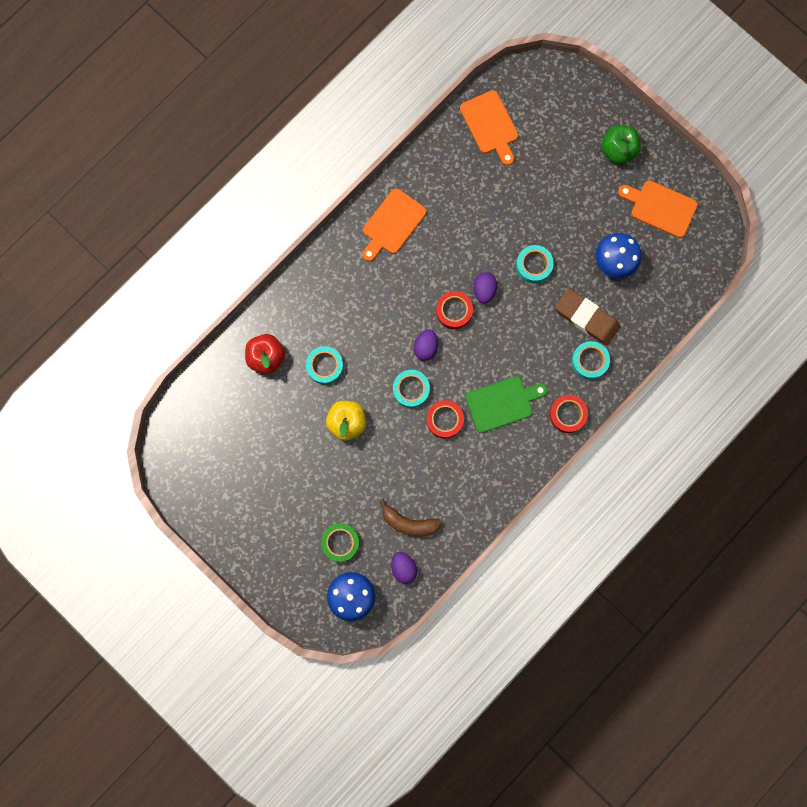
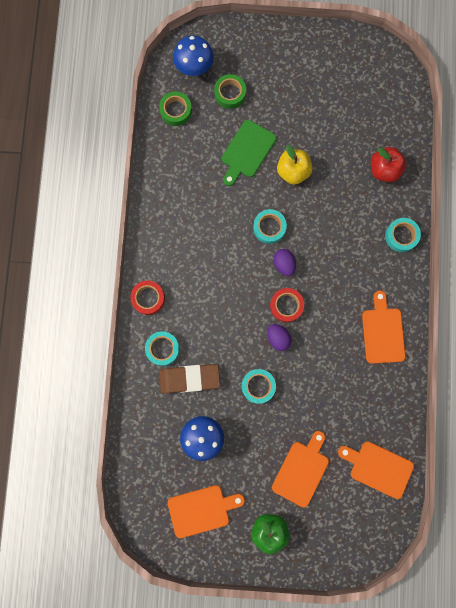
camera: 140 degrees right, 0 degrees up
turquoise tape [306,346,344,384] -> turquoise tape moved to [385,218,421,252]
brown banana [379,499,442,536] -> none
purple egg [391,552,417,584] -> green tape [159,91,192,126]
red tape [426,400,464,439] -> none
green cutting board [465,376,548,433] -> green cutting board moved to [222,120,276,186]
none -> orange cutting board [272,431,329,508]

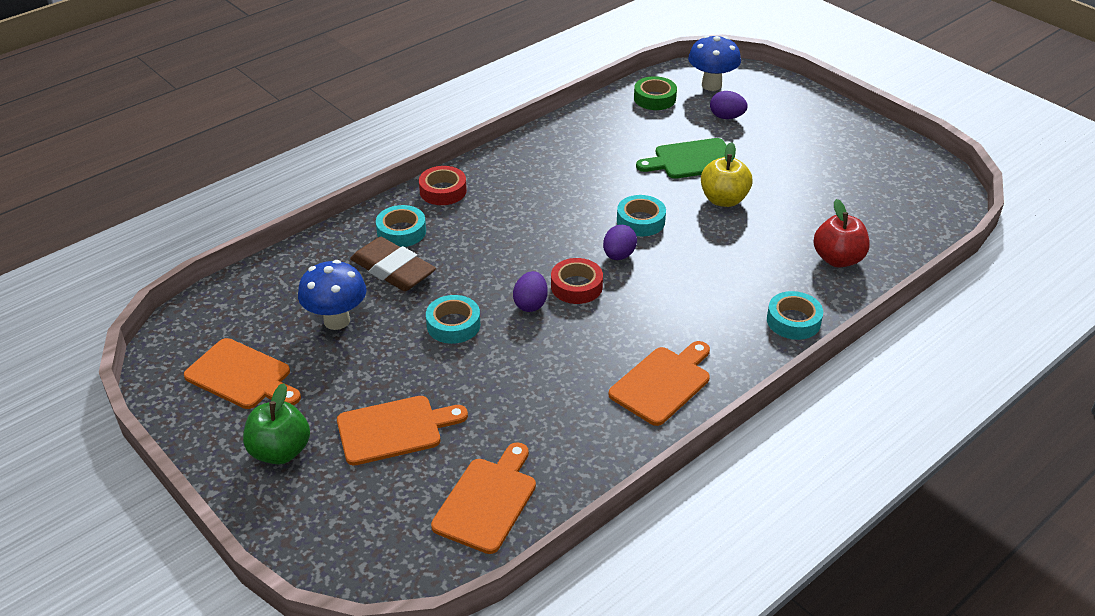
camera: 45 degrees right, 40 degrees down
green tape [214,74,246,109] -> purple egg [710,91,748,119]
orange cutting board [338,441,414,499] -> orange cutting board turned 45 degrees clockwise [431,442,536,554]

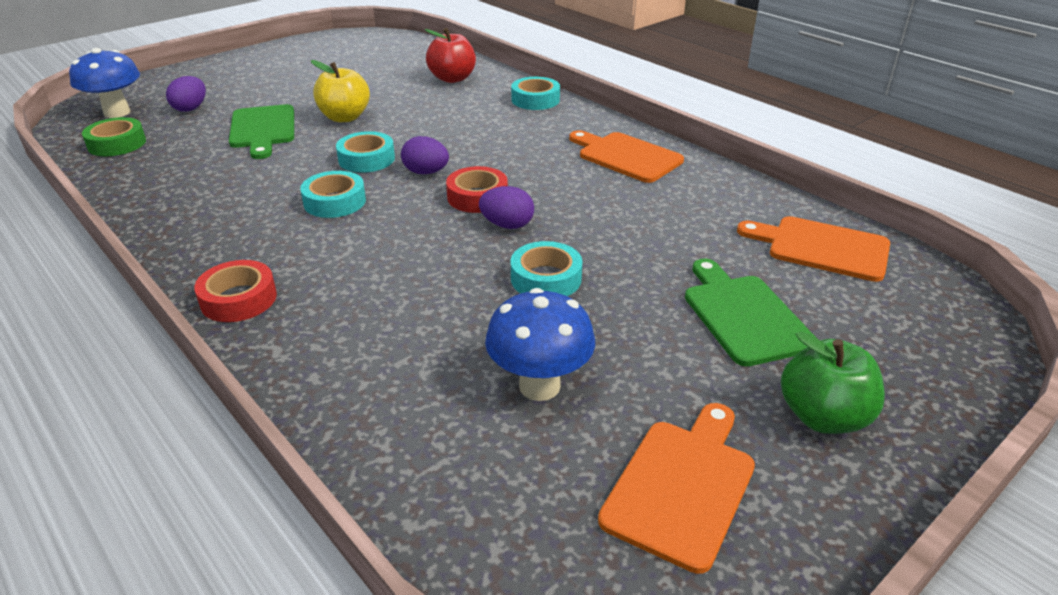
camera: 90 degrees left, 5 degrees down
orange cutting board [337,396,468,466] -> green cutting board [685,259,816,366]
brown eraser [350,237,436,291] -> none
turquoise tape [376,205,426,247] -> turquoise tape moved to [300,171,366,218]

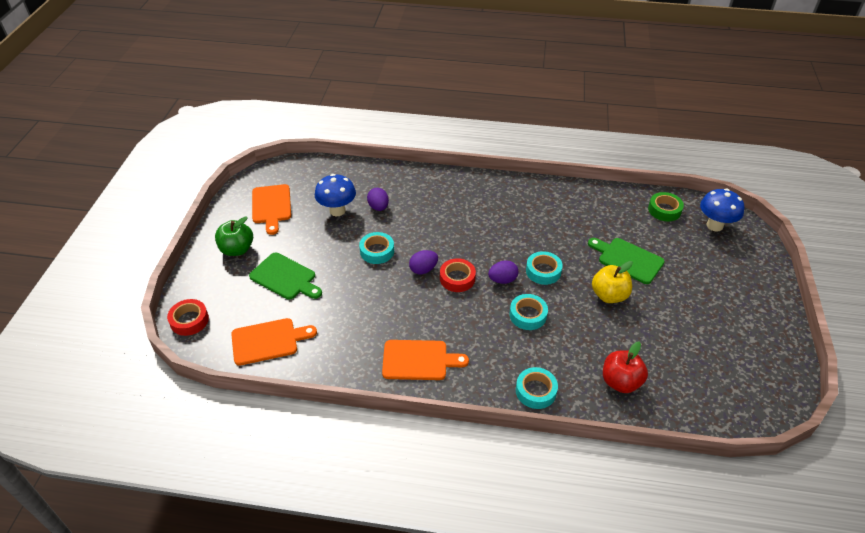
camera: 140 degrees right, 10 degrees up
purple egg [166,76,206,112] -> purple egg moved to [367,188,389,211]
red tape [194,260,277,322] -> red tape moved to [167,299,209,336]
turquoise tape [300,171,366,218] -> turquoise tape moved to [509,294,548,330]

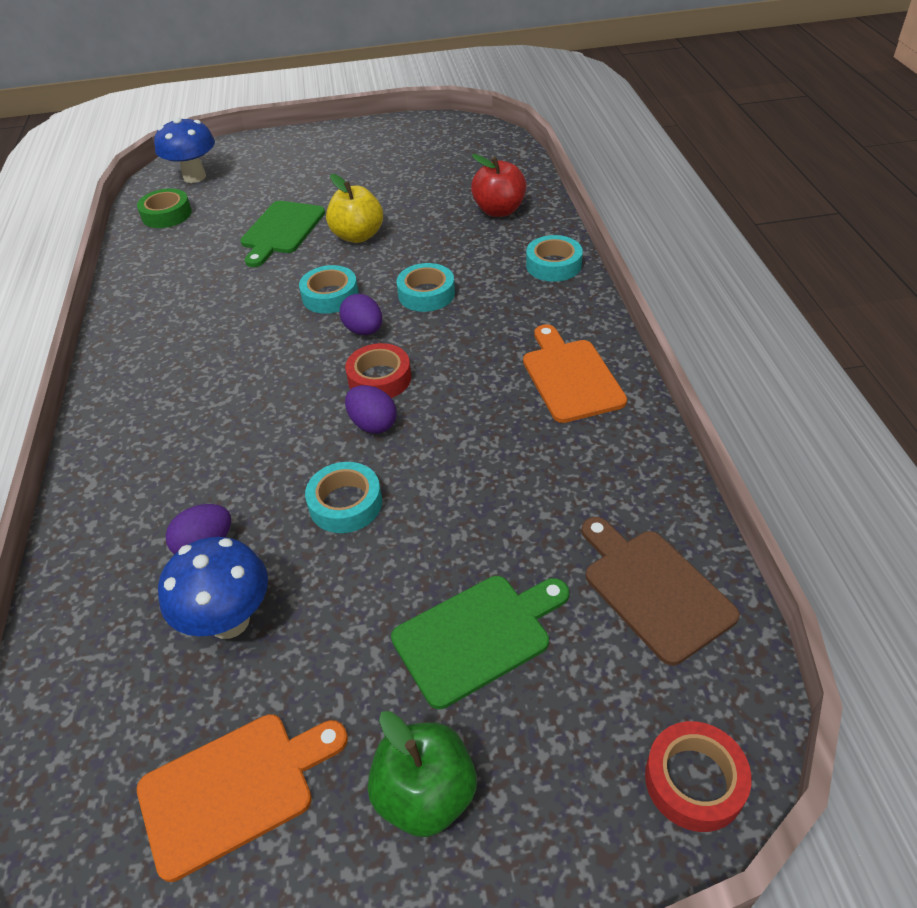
camera: 105 degrees left, 0 degrees up
orange cutting board [231,318,317,366] -> brown cutting board [582,517,740,665]
green cutting board [249,252,322,300] -> green cutting board turned 45 degrees clockwise [391,576,569,709]

